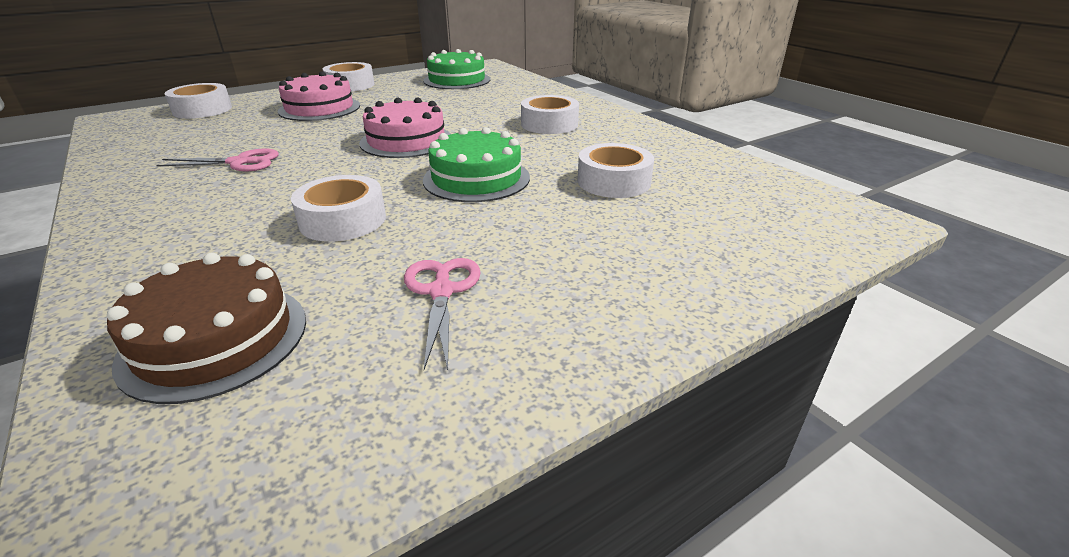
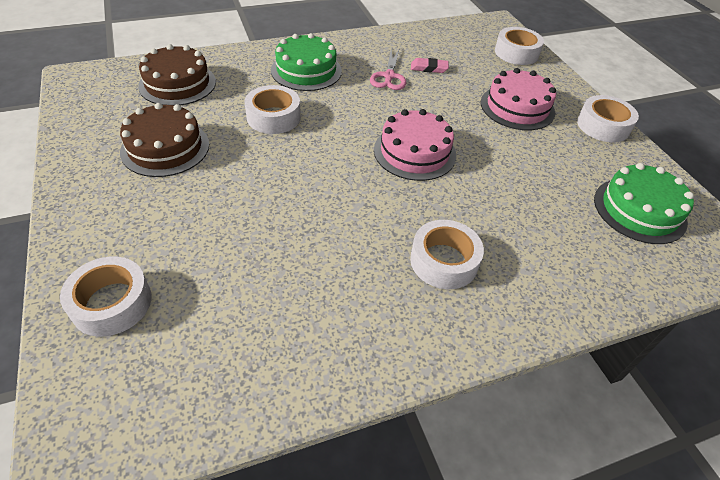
camera: 100 degrees right, 15 degrees up
pink scissors [404,258,481,370] -> brown cake [120,103,209,177]
green cake [423,127,530,202] -> green cake moved to [271,33,342,91]
white tape [577,143,654,198] -> white tape moved to [60,257,152,337]
none -> pink eraser [411,58,449,73]

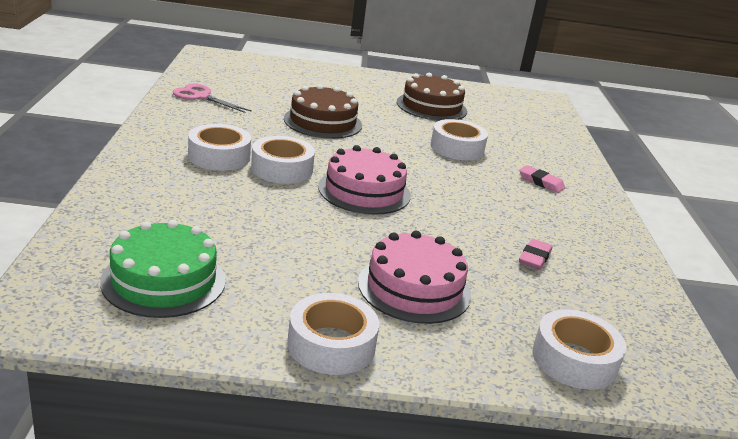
camera: 110 degrees right, 20 degrees down
white tape [60,257,152,337] -> white tape moved to [251,136,315,184]
brown cake [138,44,216,105] -> brown cake moved to [284,84,362,139]
green cake [271,33,342,91] -> pink eraser [519,165,565,193]
pink scissors [370,48,407,90] -> pink scissors moved to [173,83,252,113]

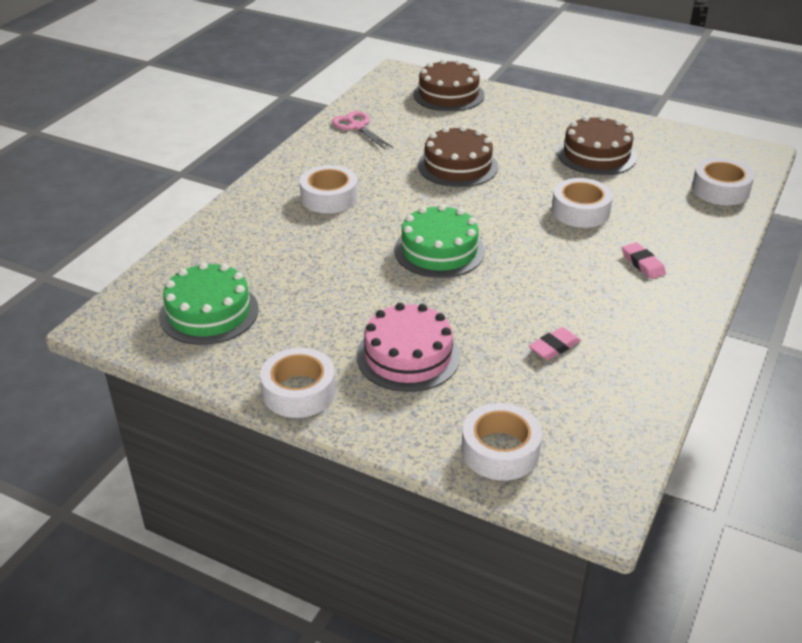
camera: 30 degrees right, 10 degrees up
white tape [251,136,315,184] -> white tape moved to [692,158,754,205]
pink cake [318,145,411,215] -> green cake [394,204,485,278]
none -> brown cake [413,59,484,112]

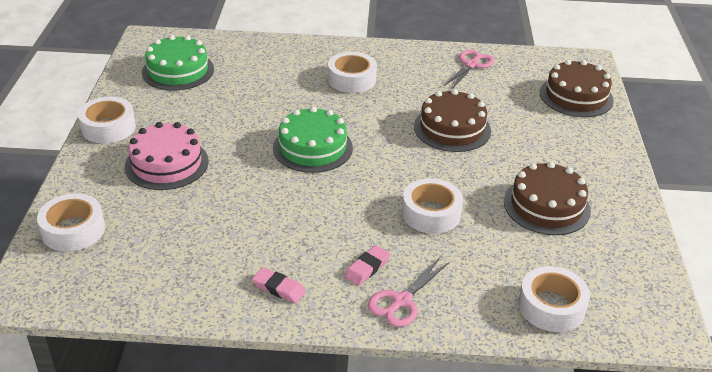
camera: 65 degrees right, 0 degrees up
pink eraser [529,327,581,360] -> pink eraser moved to [252,267,306,303]
none -> pink scissors [368,258,450,327]

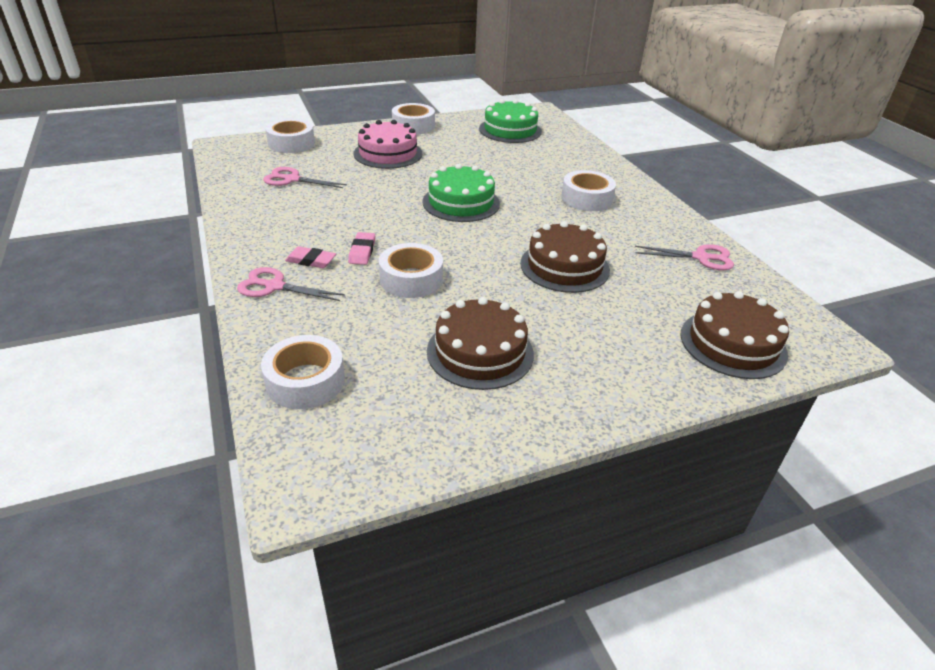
camera: 65 degrees right, 0 degrees up
pink eraser [252,267,306,303] -> pink eraser moved to [348,232,375,265]
none -> pink scissors [263,167,347,188]

